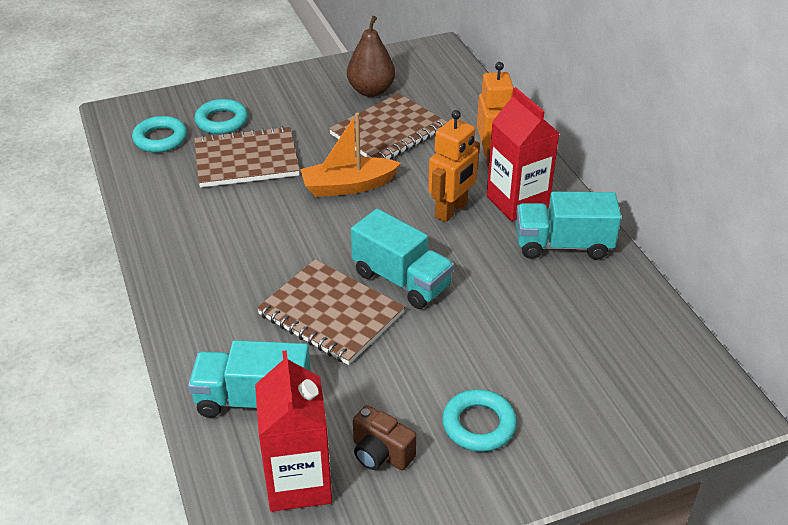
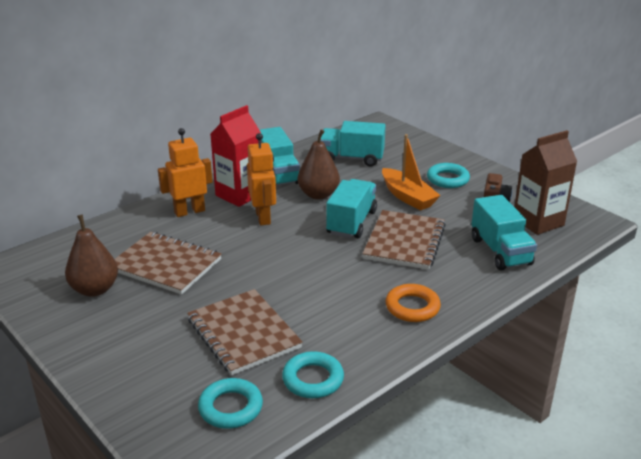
camera: 110 degrees left, 10 degrees down
turquoise ring [194,99,248,134] -> turquoise ring moved to [282,351,344,398]
red carton [255,350,332,512] -> brown carton [514,130,577,235]
orange boat [300,113,401,197] -> orange boat moved to [382,134,441,211]
orange robot [428,110,480,222] -> orange robot turned 60 degrees clockwise [247,133,276,225]
none -> brown pear [298,129,340,200]
none -> turquoise truck [321,121,386,167]
none -> orange ring [386,284,441,322]

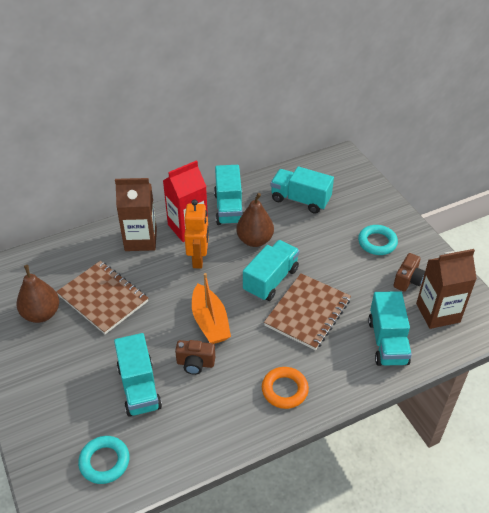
camera: 15 degrees right, 15 degrees up
orange robot [158,128,213,217] -> brown carton [115,178,157,251]
brown notebook [187,289,303,375] -> turquoise truck [114,333,162,417]
turquoise ring [282,351,344,398] -> none
orange boat [382,134,441,211] -> orange boat moved to [192,273,231,344]
none -> brown camera [175,340,215,375]

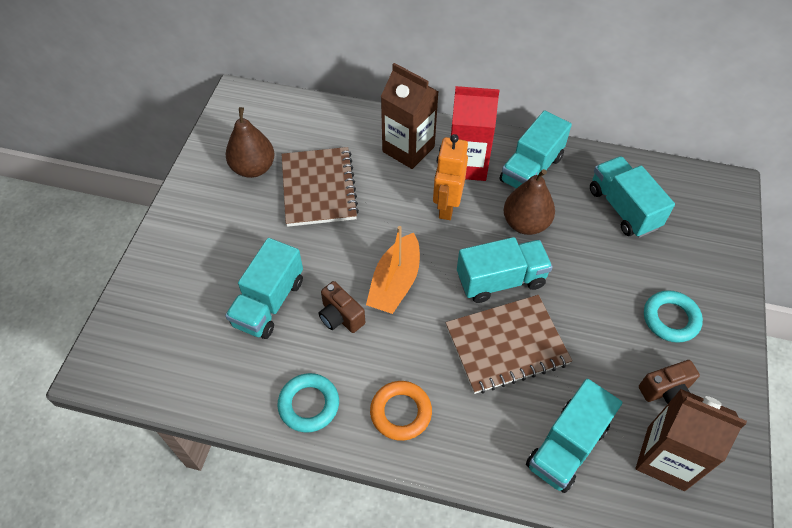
camera: 40 degrees right, 10 degrees up
turquoise ring [78,436,130,484] -> turquoise ring moved to [277,373,339,433]
orange robot [184,199,209,269] -> orange robot turned 150 degrees clockwise [433,134,468,220]

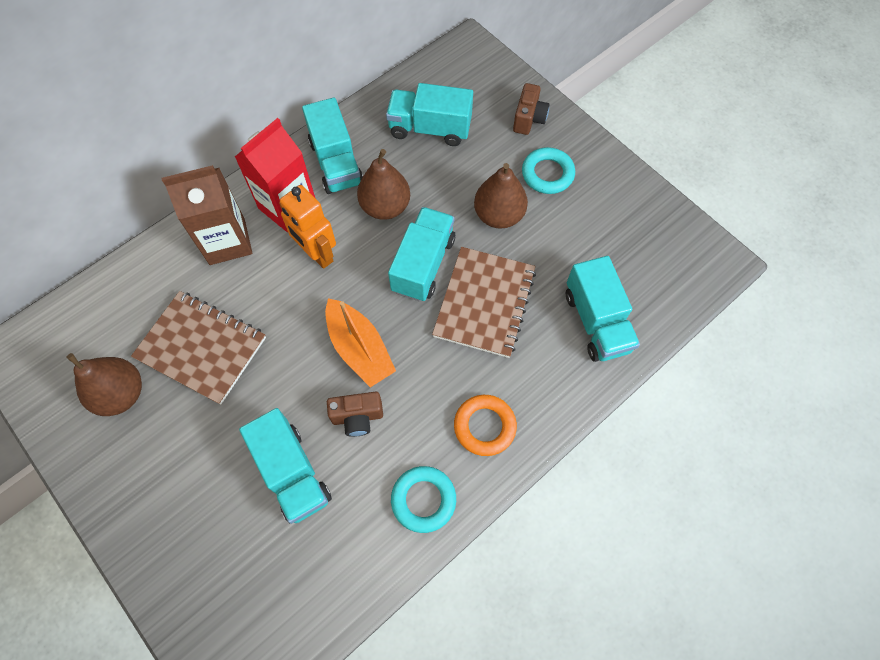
camera: 55 degrees left, 10 degrees up
brown carton [636,389,747,491] -> none
brown camera [639,360,700,404] -> brown camera moved to [513,83,550,135]
none -> brown pear [474,163,528,229]

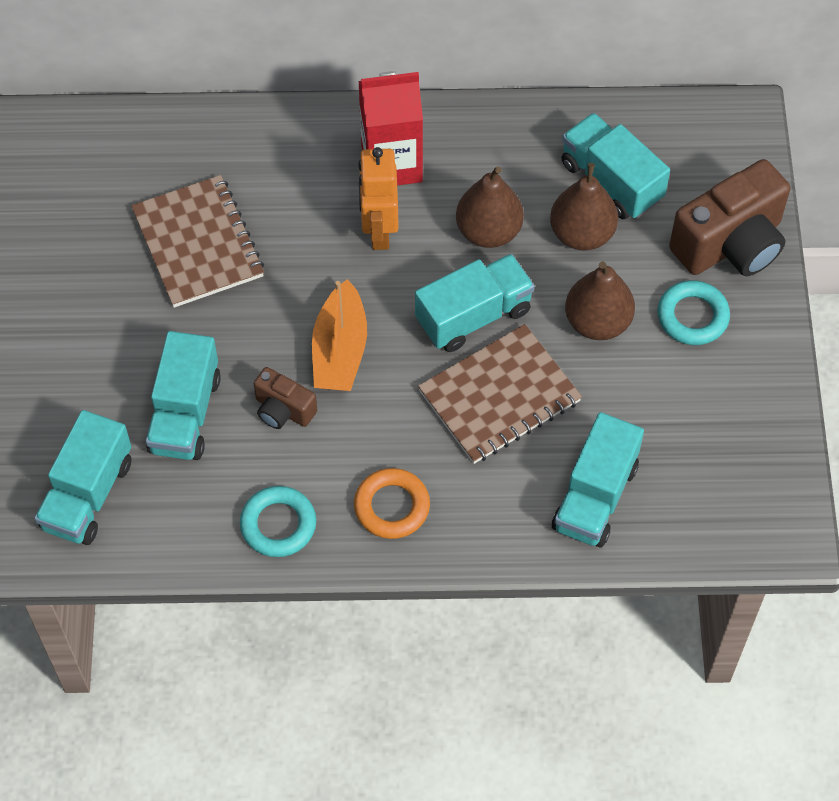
camera: 40 degrees right, 5 degrees down
brown pear [67,353,142,416] -> brown pear moved to [550,163,618,251]
brown carton [162,165,252,265] -> none
turquoise truck [302,98,363,194] -> turquoise truck moved to [34,410,131,545]
brown camera [513,83,550,135] -> brown camera [669,159,790,276], size x1.94

